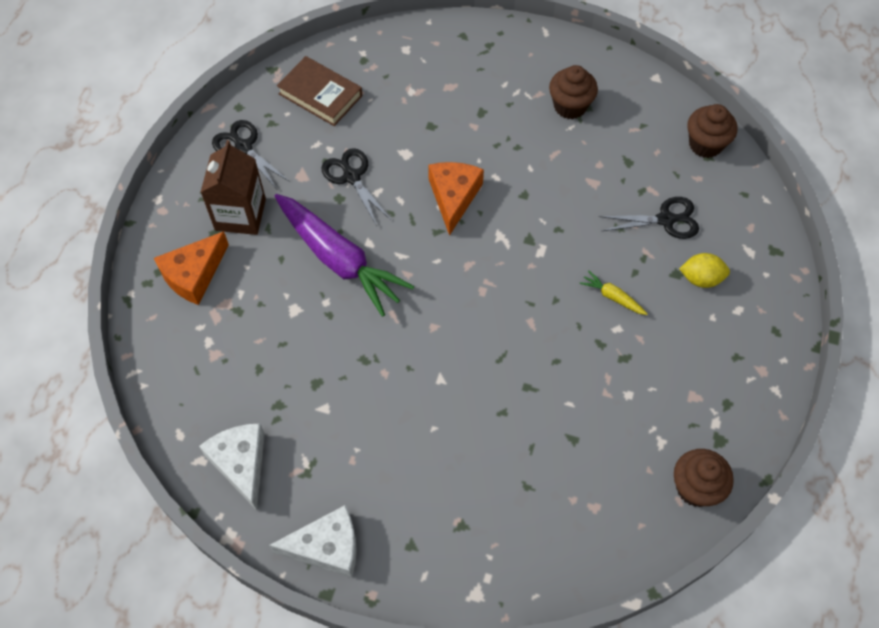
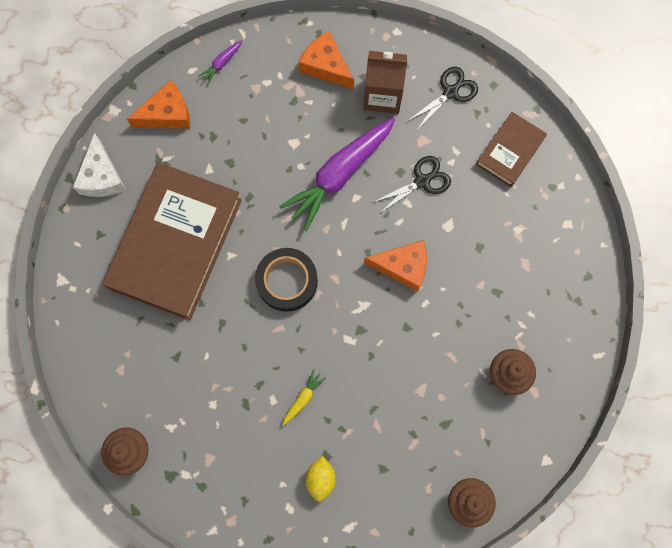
camera: 90 degrees right, 15 degrees up
white cheese [199,424,265,510] -> orange cheese [127,80,190,129]
black scissors [599,197,699,239] -> none
none -> brown book [102,162,242,320]
none -> purple carrot [198,40,242,85]
none -> black tape [255,248,318,312]

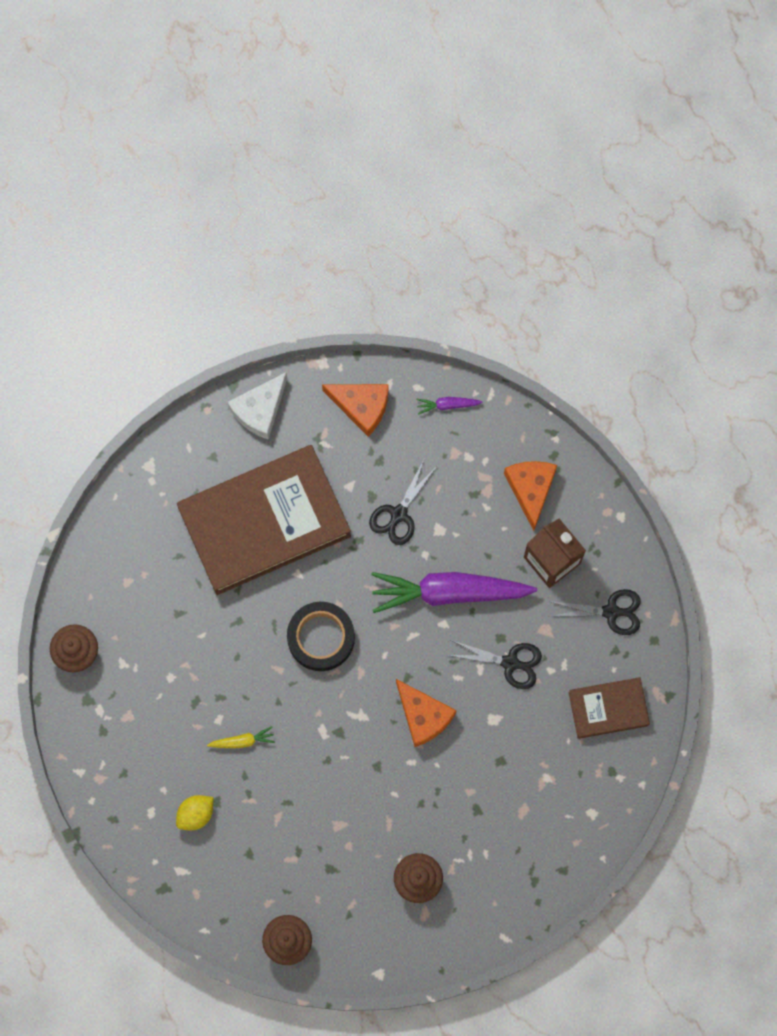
camera: 45 degrees right, 0 degrees up
none -> black scissors [369,460,437,545]

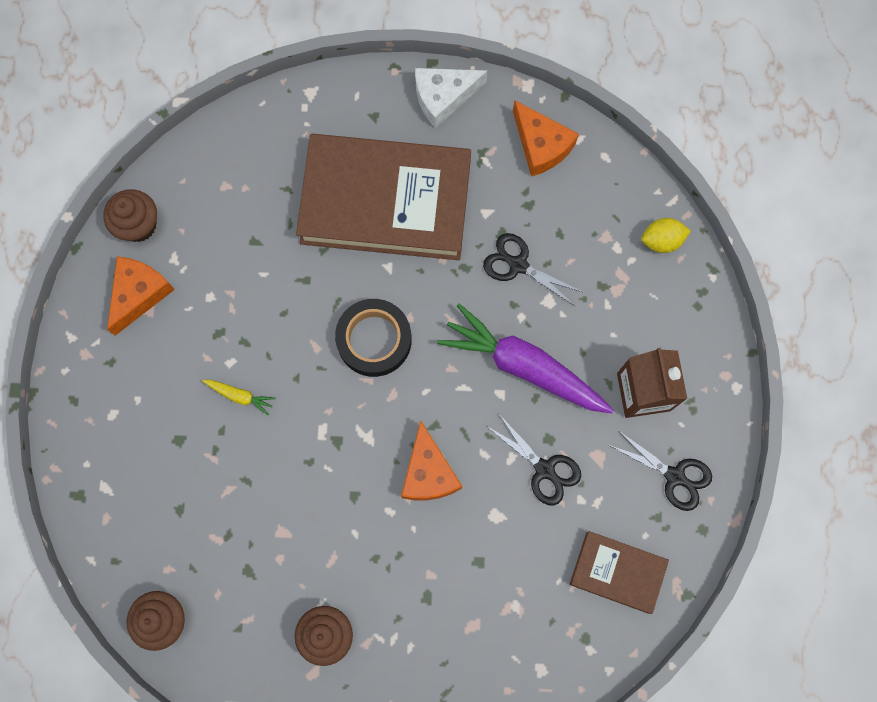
camera: 30 degrees right, 0 degrees up
yellow lemon [176,795,213,830] -> yellow lemon moved to [641,218,691,253]
black scissors [369,460,437,545] -> black scissors turned 60 degrees clockwise [483,233,584,306]
purple carrot [416,397,483,415] -> none
orange cheese [504,461,557,531] -> orange cheese moved to [107,256,175,336]

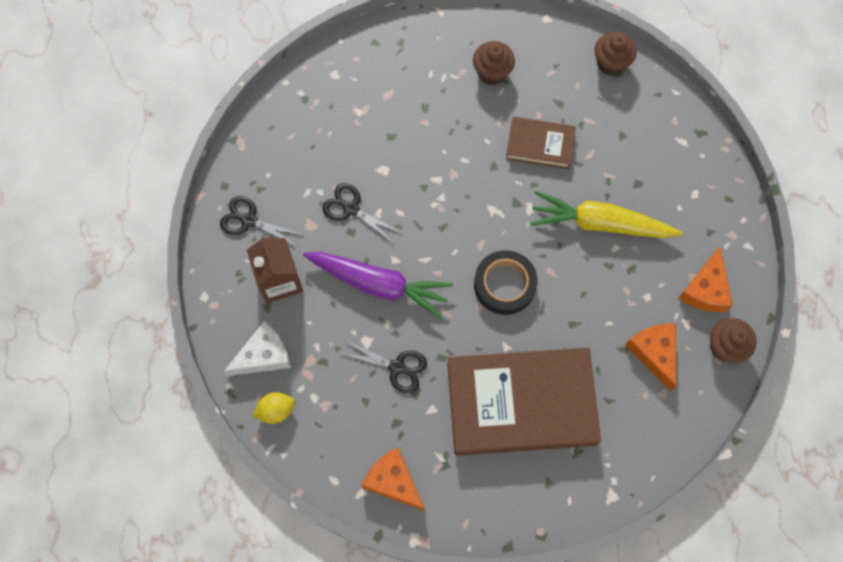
camera: 170 degrees right, 5 degrees down
yellow carrot [202,380,275,415] -> yellow carrot [530,191,682,238], size x2.46
orange cheese [401,420,462,500] -> orange cheese moved to [625,324,676,391]
white cheese [415,68,487,128] -> white cheese moved to [224,321,291,376]
brown book [570,531,669,614] -> brown book moved to [506,117,576,169]

